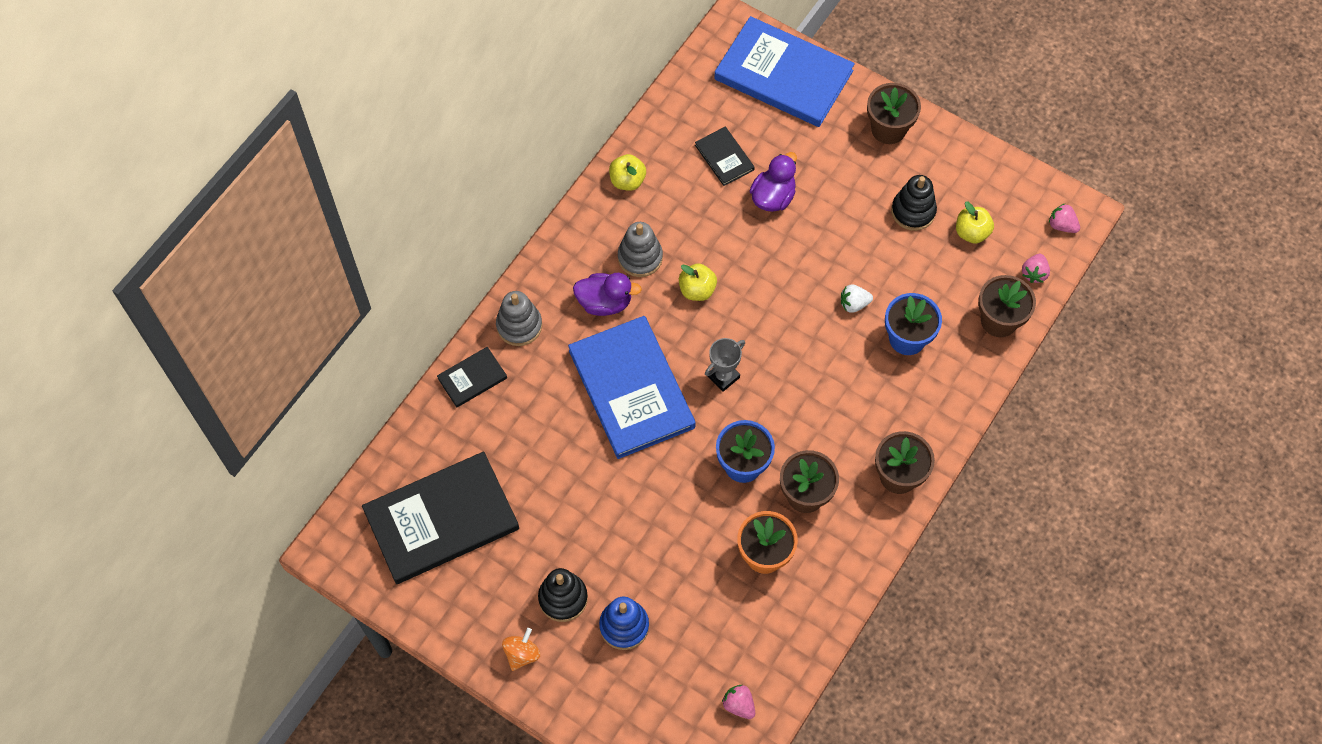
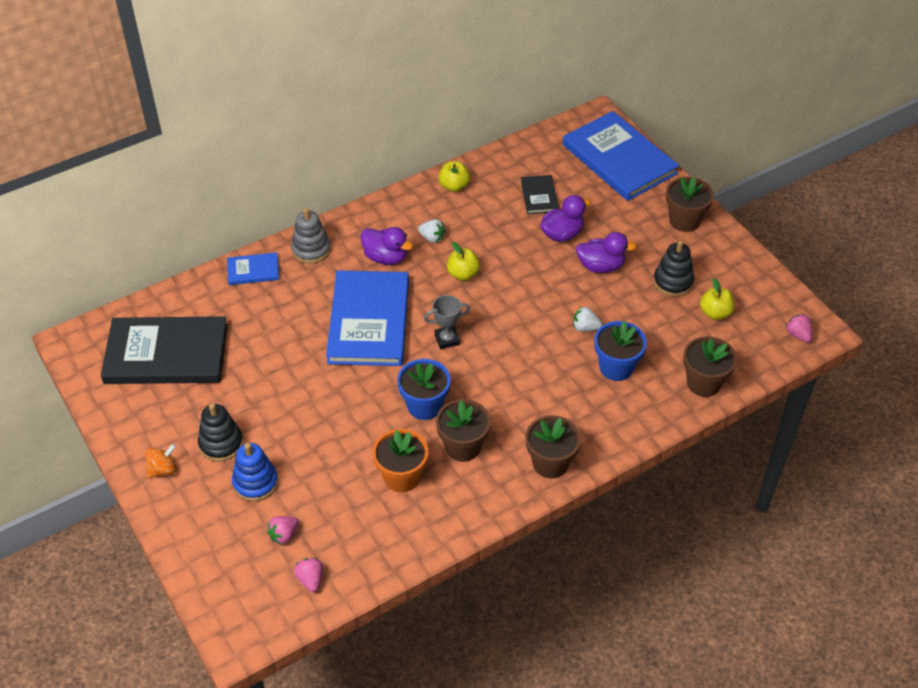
camera: 25 degrees right, 15 degrees down
black book [437,347,507,407] -> blue book [227,252,279,285]
grey stacking toy [618,222,663,277] -> white strawberry [418,219,445,243]
pink strawberry [1022,254,1050,283] -> pink strawberry moved to [267,516,299,545]
none -> purple duck [576,232,637,273]

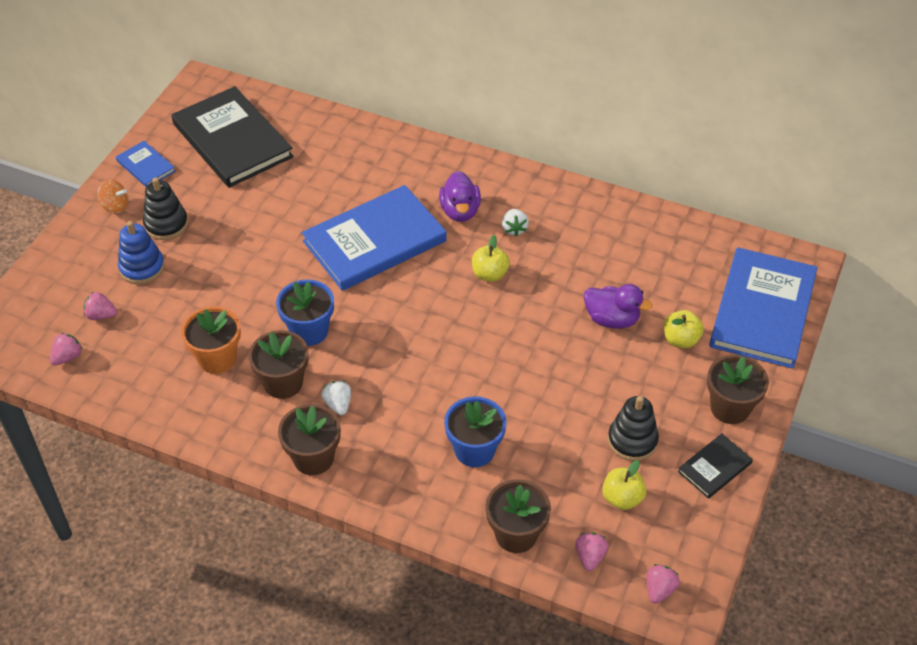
camera: 55 degrees right, 0 degrees up
blue book [227,252,279,285] -> blue book moved to [116,141,175,187]
grey stacking toy [291,208,331,264] -> none
grey trophy [424,295,470,349] -> none
yellow apple [438,161,470,192] -> yellow apple moved to [664,310,704,348]
black book [521,175,559,214] -> black book moved to [678,433,753,499]
white strawberry [573,307,603,332] -> white strawberry moved to [321,381,351,415]
purple duck [576,232,637,273] -> none
none -> pink strawberry [575,532,608,571]

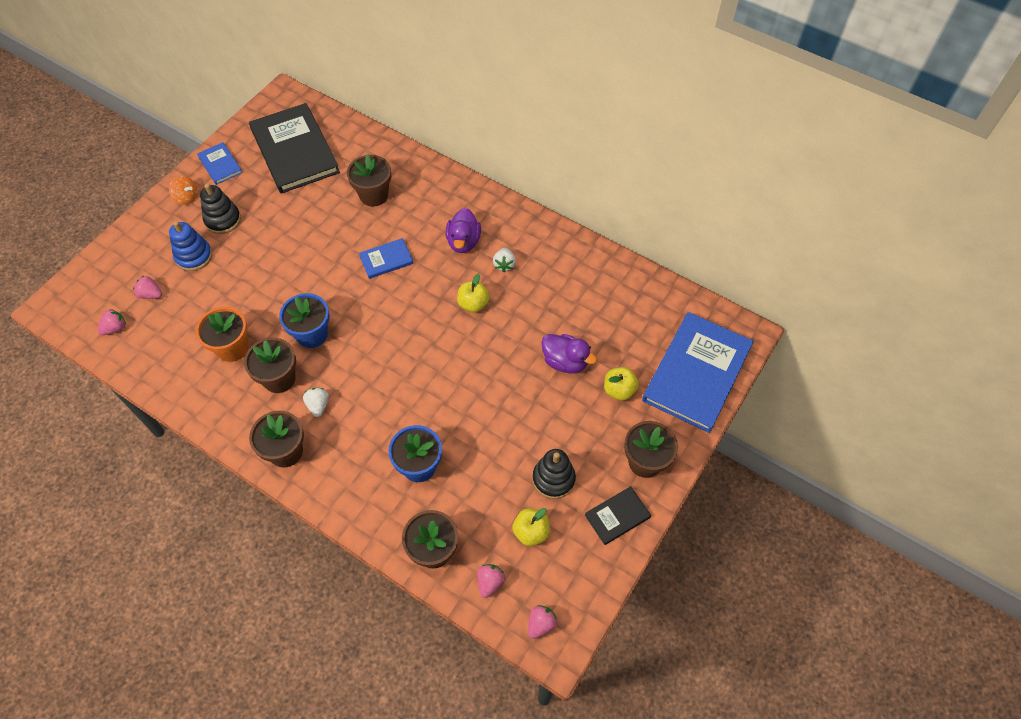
camera: 10 degrees right, 10 degrees up
blue book [302,185,447,291] -> blue book [359,238,414,279], size x0.46
none -> brown flower pot [347,154,391,207]

